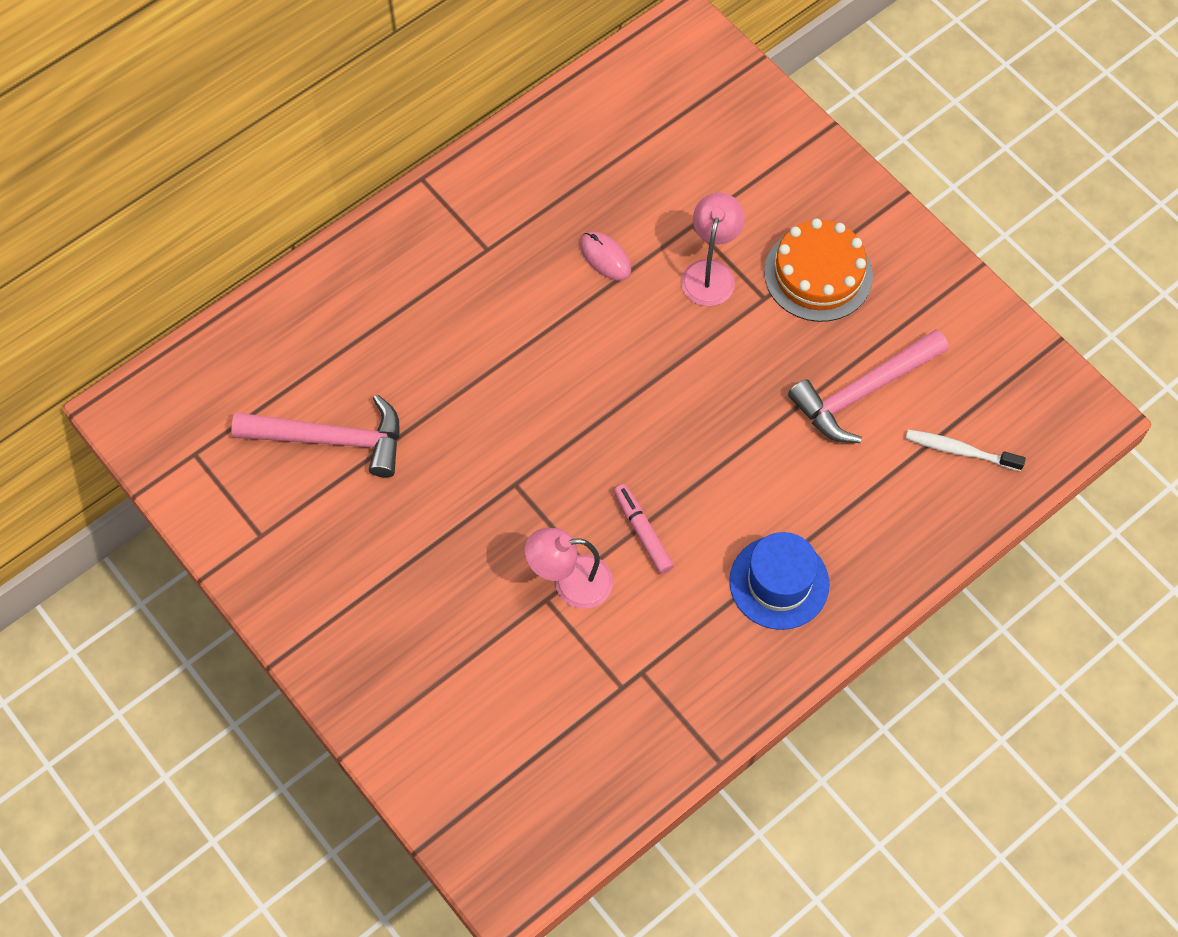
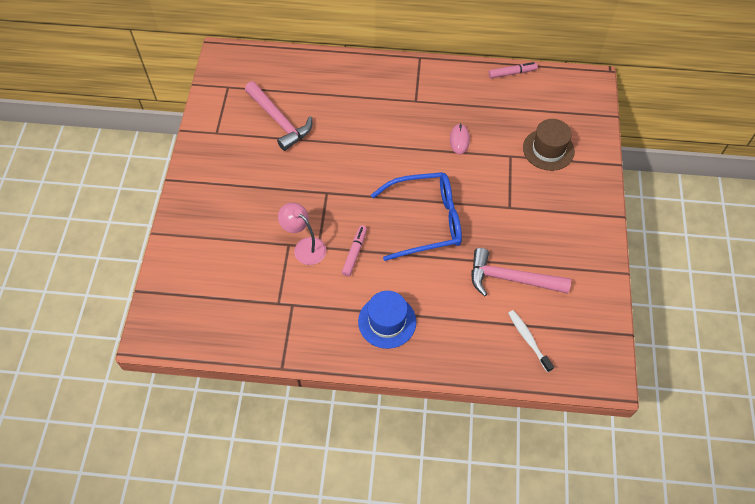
camera: 45 degrees right, 5 degrees down
pink lamp [681,193,745,306] -> none
orange cake [764,218,873,322] -> none
none -> blue glasses [371,172,462,261]
none -> pink marker [489,62,538,78]
none -> brown hat [523,119,575,171]

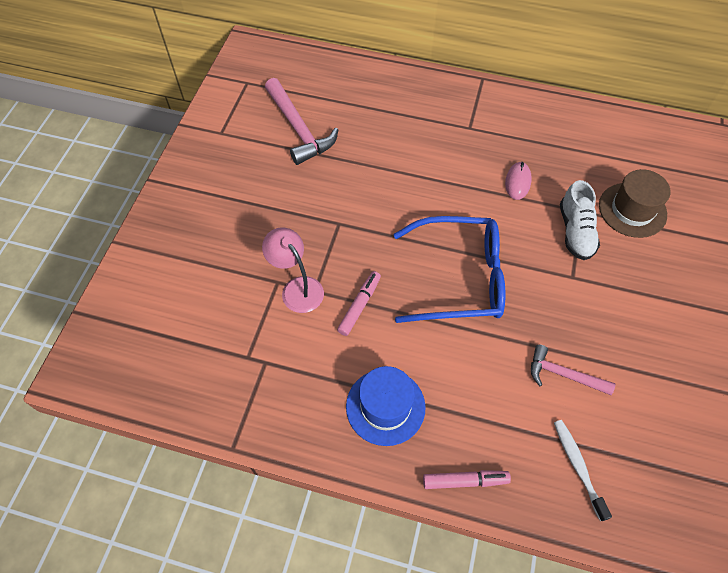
camera: 10 degrees right, 0 degrees up
pink hammer [471,248,571,296] -> pink hammer [531,345,615,395], size x0.61
pink marker [489,62,538,78] -> pink marker moved to [423,470,511,489]
none -> white shoe [560,180,600,260]

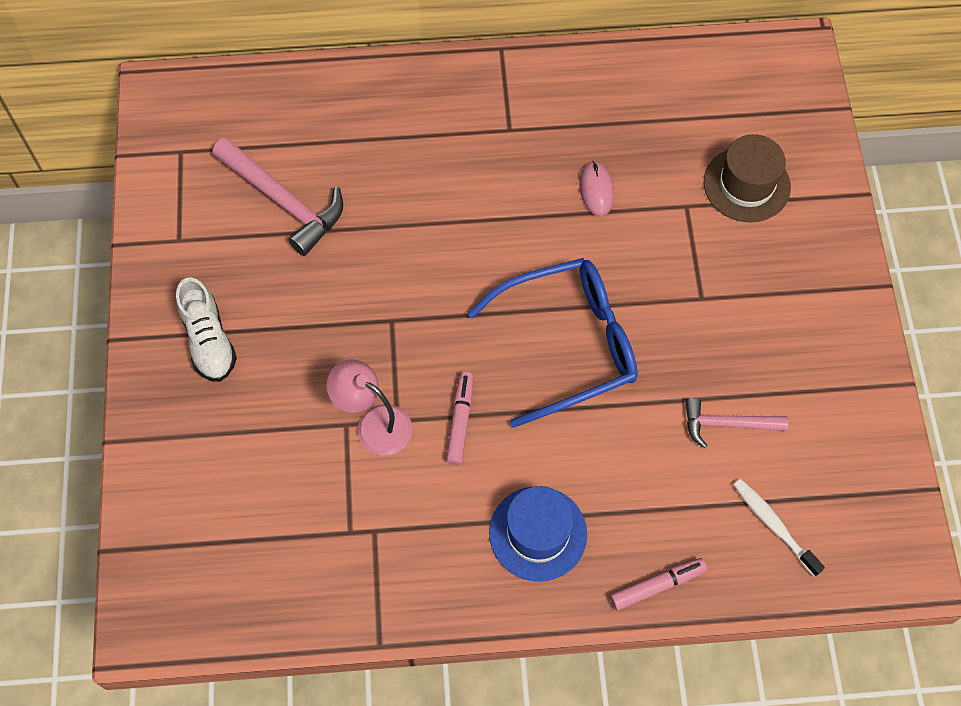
camera: 20 degrees left, 5 degrees up
white shoe [560,180,600,260] -> white shoe moved to [176,277,237,382]

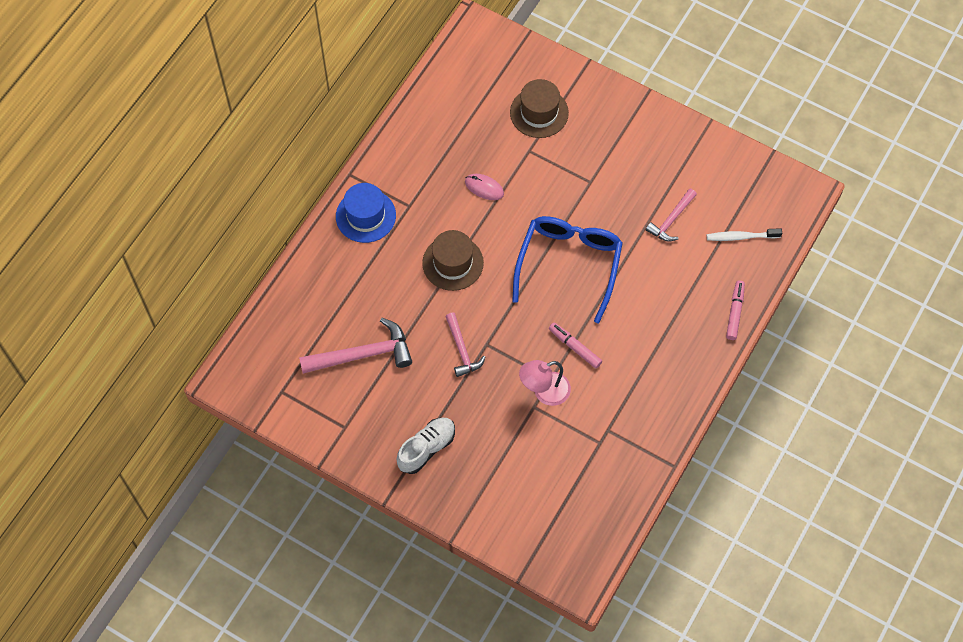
camera: 55 degrees left, 0 degrees up
white shoe [176,277,237,382] -> white shoe turned 60 degrees counterclockwise [397,418,455,474]
blue hat [489,486,587,582] -> blue hat moved to [336,183,396,243]
none -> brown hat [422,230,484,291]
none -> pink hammer [445,313,485,377]

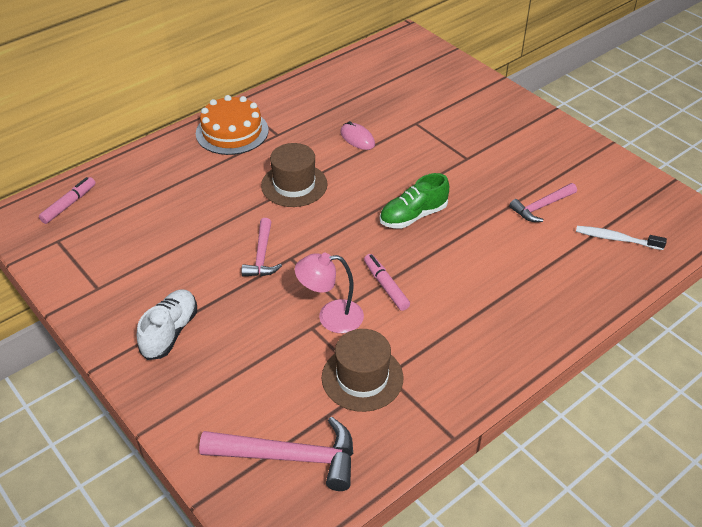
camera: 20 degrees right, 20 degrees down
pink hammer [299,318,412,374] -> pink hammer moved to [199,416,353,491]
blue hat [336,183,396,243] -> orange cake [196,95,269,155]
white shoe [397,418,455,474] -> white shoe turned 45 degrees counterclockwise [137,289,197,360]
brown hat [510,79,569,138] -> brown hat moved to [322,329,403,412]
blue glasses [512,216,623,323] -> green shoe [380,173,449,229]
pink marker [726,280,745,340] -> pink marker moved to [39,177,96,224]

